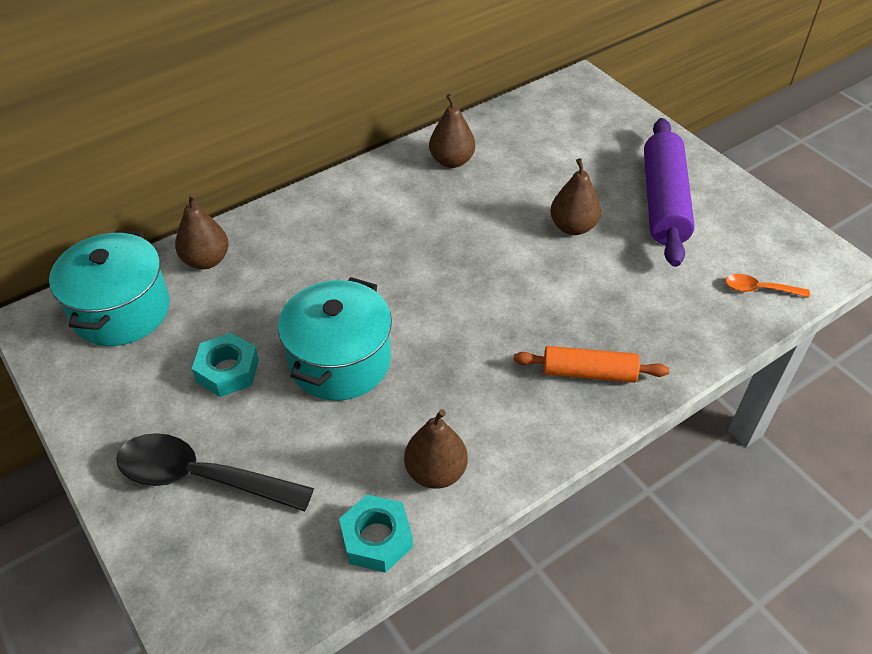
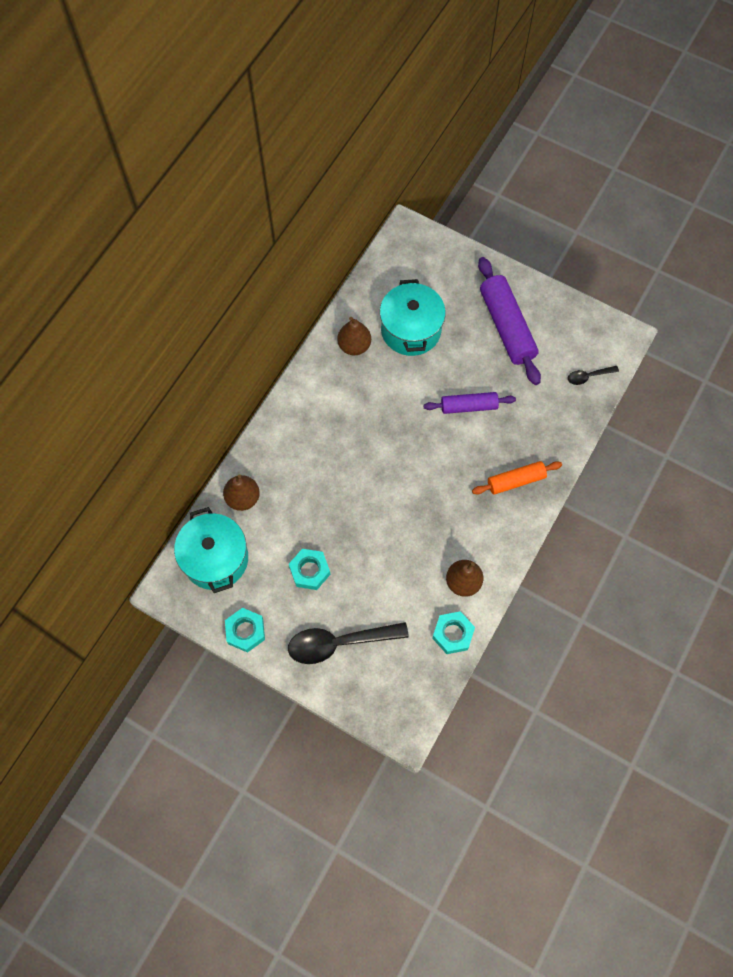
camera: 25 degrees left, 20 degrees up
turquoise pot [278,277,392,401] -> turquoise pot moved to [380,279,446,356]
brown pear [550,158,601,235] -> none
orange spoon [725,274,810,298] -> black spoon [568,366,619,385]
none -> turquoise nut [225,608,265,653]
none -> purple rolling pin [424,392,516,414]

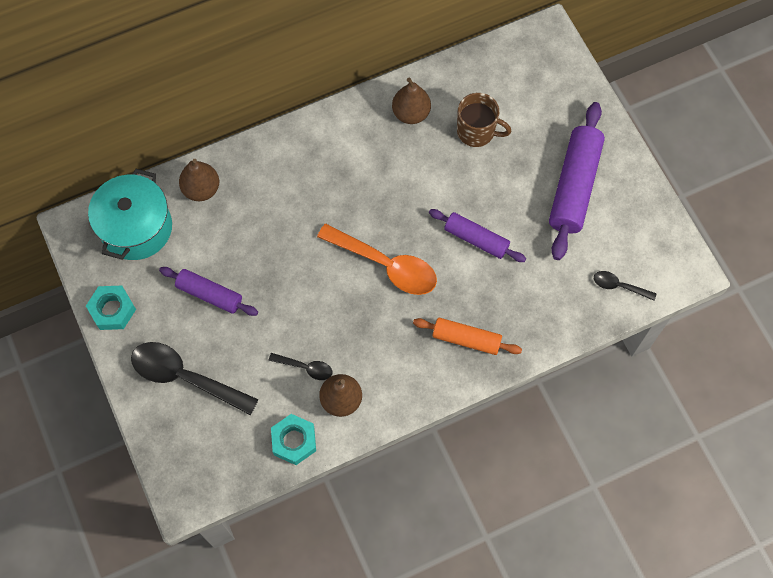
camera: 35 degrees right, 0 degrees up
turquoise nut [289,549,330,590] -> purple rolling pin [159,267,258,316]
turquoise pot [380,279,446,356] -> brown mug [457,93,512,147]
none -> black spoon [269,353,333,380]
none -> orange spoon [317,223,437,295]

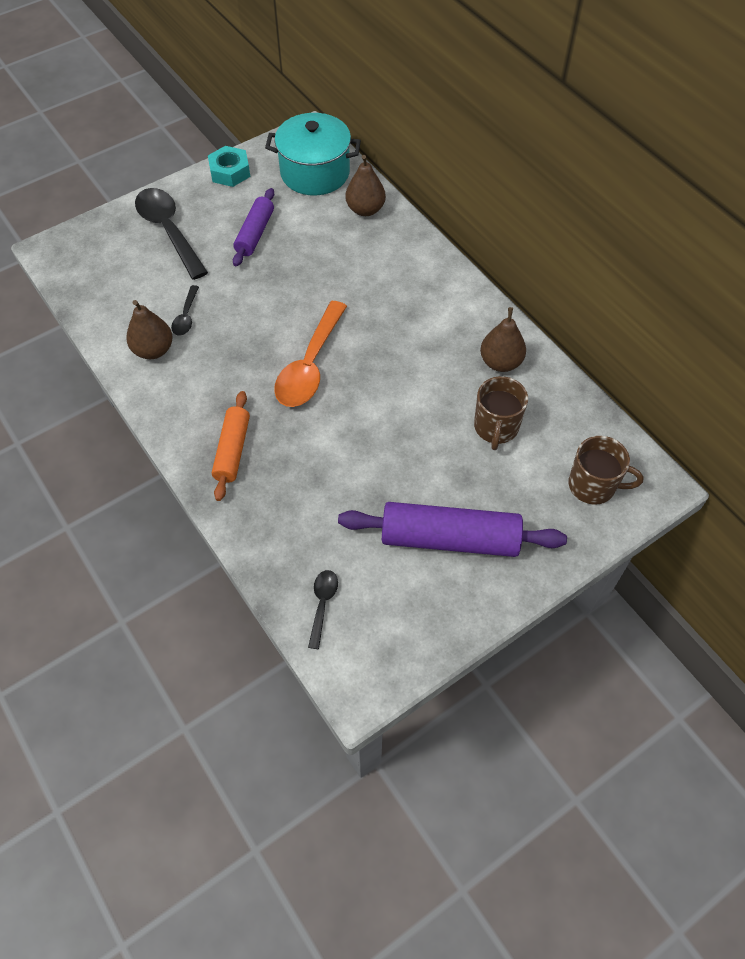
camera: 80 degrees right, 10 degrees down
black spoon [131,342,259,415] -> black spoon turned 45 degrees counterclockwise [135,188,208,280]
turquoise nut [271,414,316,465] -> none
purple rolling pin [429,209,526,262] -> none
none -> brown mug [568,436,644,505]

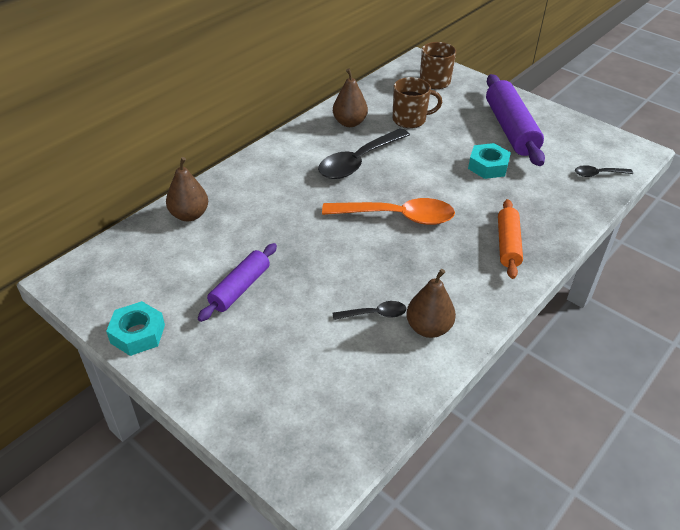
camera: 105 degrees left, 15 degrees down
black spoon [135,188,208,280] -> black spoon moved to [318,128,410,179]
orange rolling pin [212,391,250,501] -> orange rolling pin turned 75 degrees counterclockwise [498,199,523,279]
purple rolling pin [233,188,274,267] -> purple rolling pin turned 60 degrees counterclockwise [198,243,277,322]
turquoise pot [265,113,361,195] -> none
none -> turquoise nut [468,143,511,179]

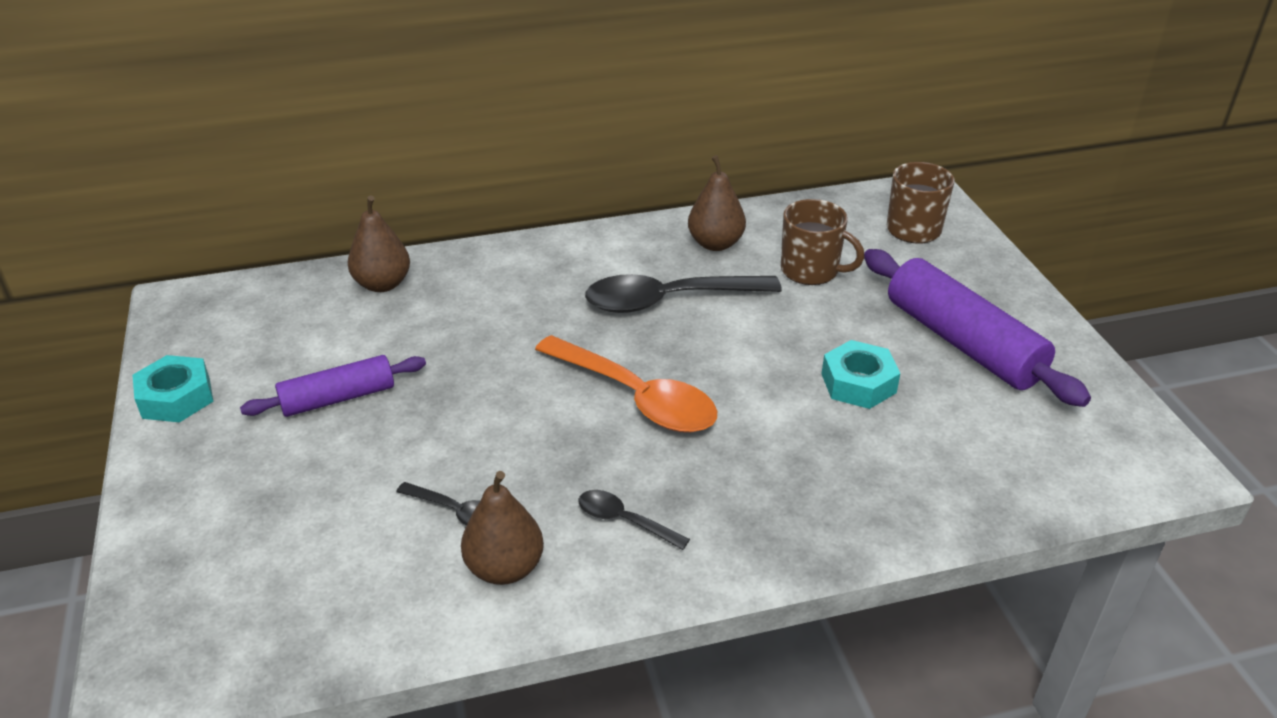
camera: 35 degrees right, 5 degrees down
purple rolling pin [486,74,545,166] -> purple rolling pin turned 60 degrees counterclockwise [864,249,1091,407]
orange rolling pin [498,199,523,279] -> none
black spoon [575,165,633,177] -> black spoon moved to [578,490,690,550]

